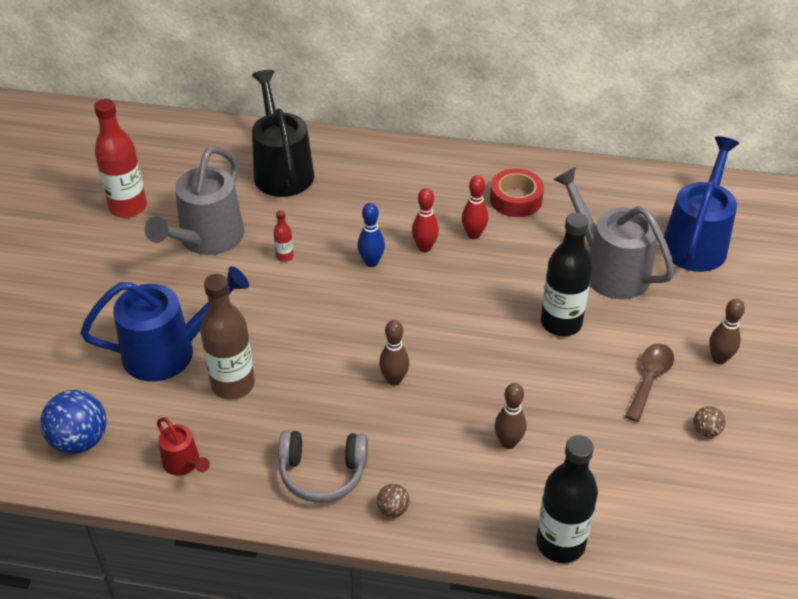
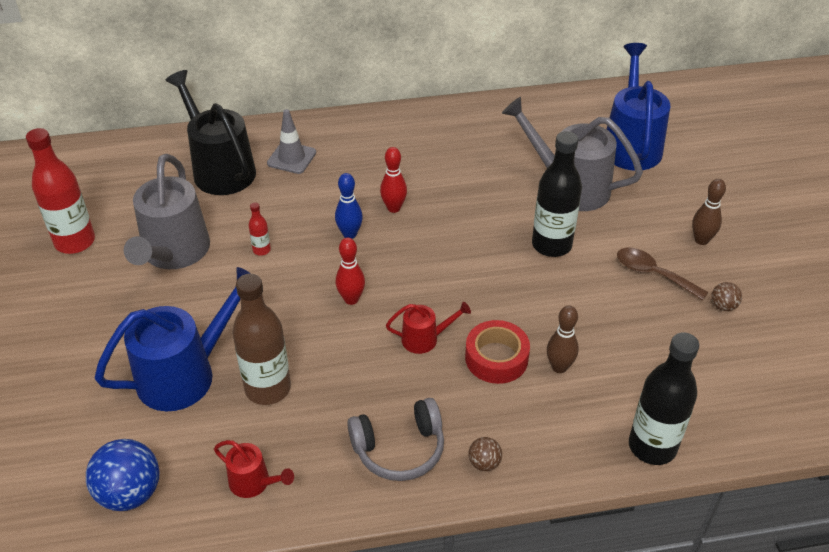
camera: 20 degrees left, 0 degrees up
brown bowling pin [379,320,409,386] -> red watering can [386,302,471,354]
red bowling pin [462,175,488,239] -> red bowling pin moved to [336,238,365,305]
red tape [490,169,544,217] -> red tape moved to [465,320,530,384]
brown spoon [625,344,674,422] -> brown spoon turned 60 degrees counterclockwise [617,248,709,301]
none -> grey traffic cone [267,109,316,174]

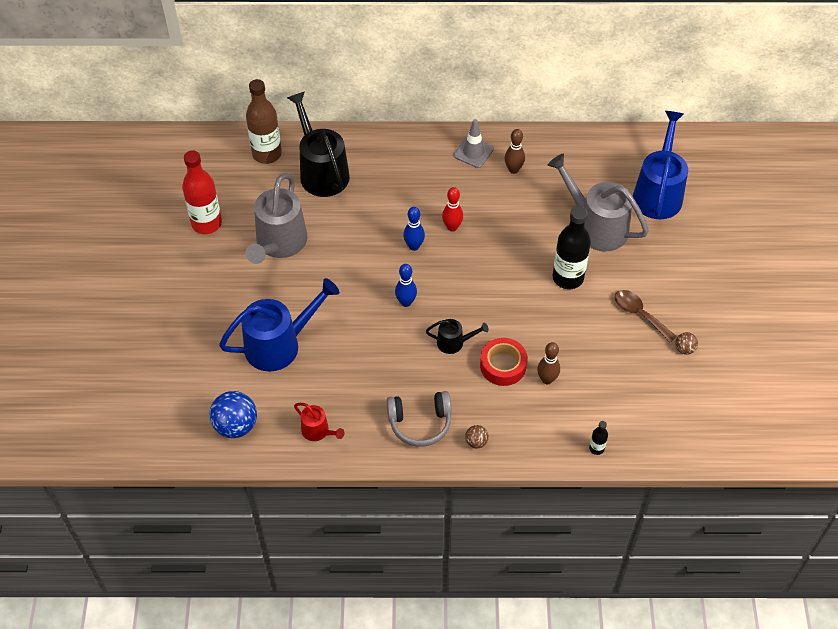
camera: 10 degrees right, 10 degrees up
brown bottle [232,274,291,405] -> brown bottle moved to [246,79,282,164]
red bottle [248,202,271,256] -> none
grey traffic cone [267,109,316,174] -> grey traffic cone moved to [454,119,494,168]
red bowling pin [336,238,365,305] -> blue bowling pin [395,264,417,307]
red watering can [386,302,471,354] -> black watering can [426,319,489,354]
black bottle [629,332,699,465] -> black bottle [589,421,608,455], size x0.44
brown bowling pin [692,179,726,245] -> brown bowling pin moved to [505,129,525,174]

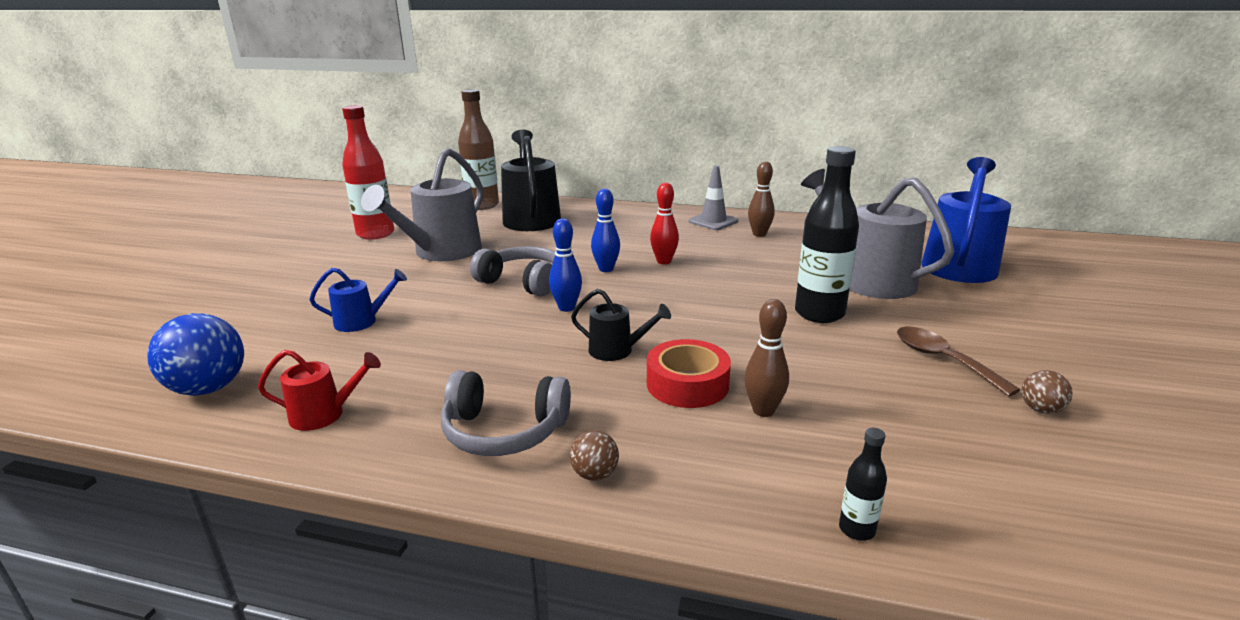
camera: 15 degrees right, 30 degrees down
blue watering can [219,278,339,372] -> blue watering can [309,268,407,332], size x0.49
red watering can [294,403,345,441] -> red watering can turned 60 degrees counterclockwise [258,350,381,431]
none -> grey headphones [470,246,555,296]

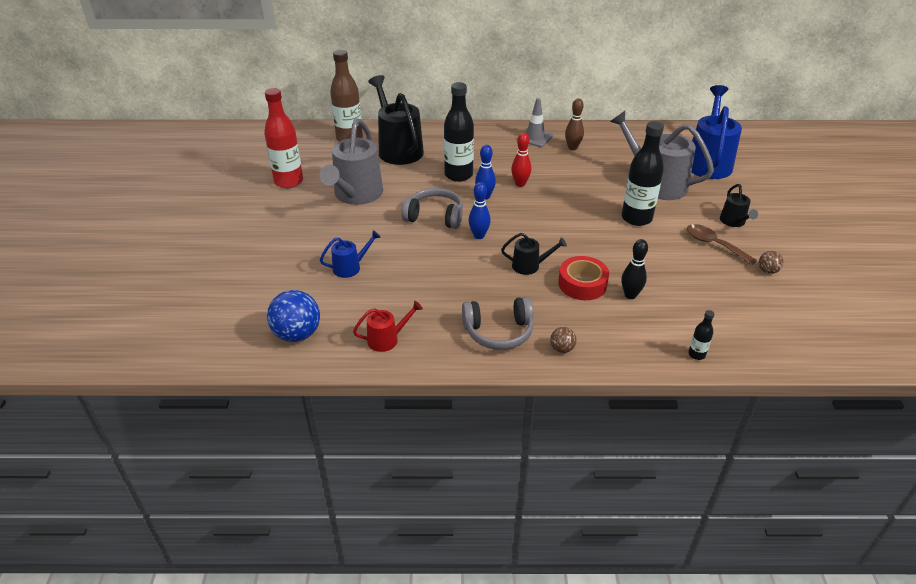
camera: 15 degrees left, 15 degrees up
brown bowling pin [745,299,789,417] -> black bowling pin [622,239,648,299]
none -> black bottle [444,82,474,182]
none -> black watering can [720,184,758,227]

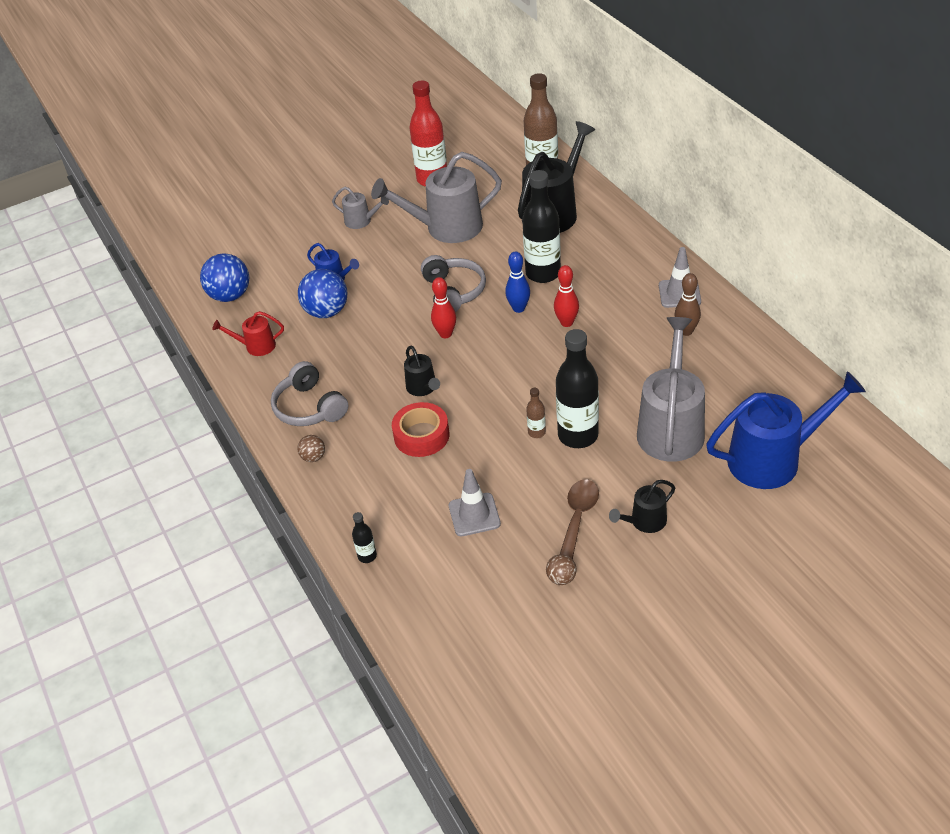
camera: 65 degrees right, 5 degrees up
red watering can [353,301,423,352] -> red watering can turned 135 degrees clockwise [212,311,284,356]
blue bowling pin [468,182,491,239] -> red bowling pin [431,277,456,338]
black bowling pin [622,239,648,299] -> none
none -> blue ball [298,269,347,318]
none -> grey watering can [332,187,389,229]
none -> grey traffic cone [449,469,501,536]
none -> brown bottle [526,388,546,438]

